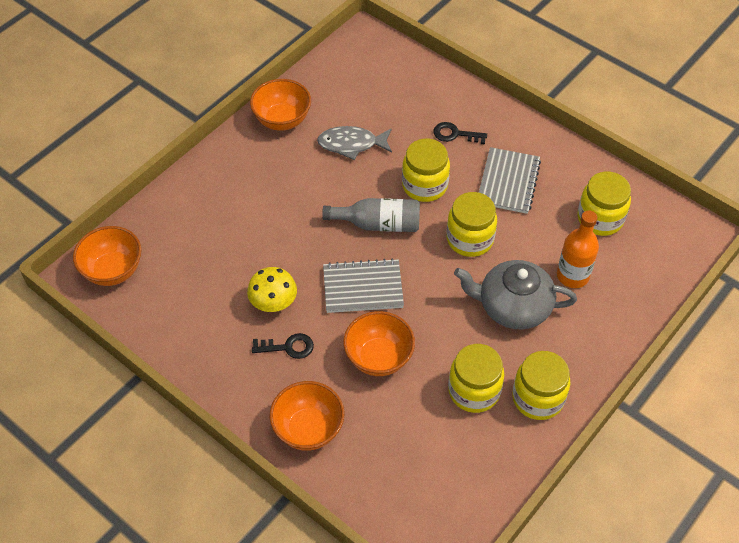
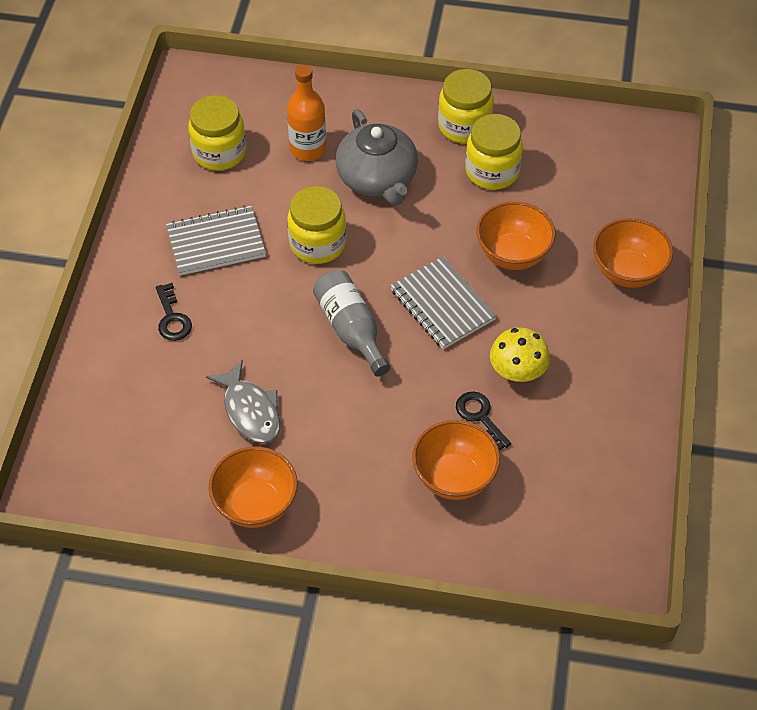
camera: 120 degrees left, 0 degrees up
orange bowl [73,226,141,286] -> orange bowl moved to [412,420,500,500]
black key [252,333,314,359] -> black key moved to [456,392,511,450]
yellow jar [402,139,450,202] -> none

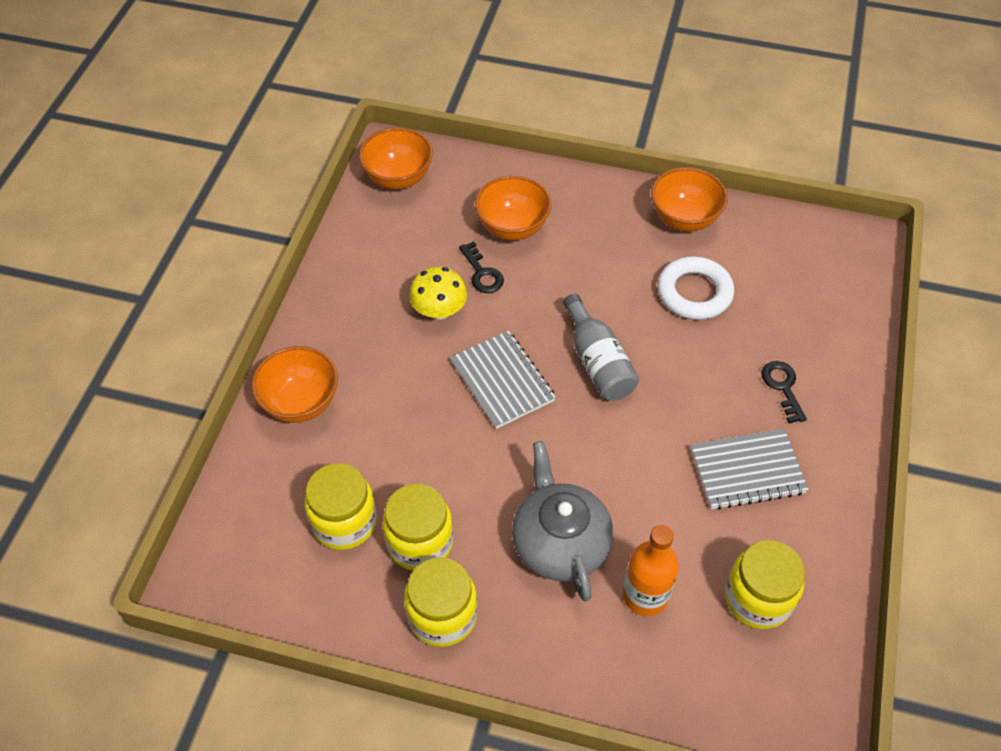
camera: 175 degrees left, 0 degrees up
grey fish [206,359,280,444] -> white ring [658,256,734,320]
yellow jar [288,186,346,264] -> yellow jar moved to [304,463,377,550]
orange bowl [476,201,556,270] -> orange bowl moved to [359,128,433,189]

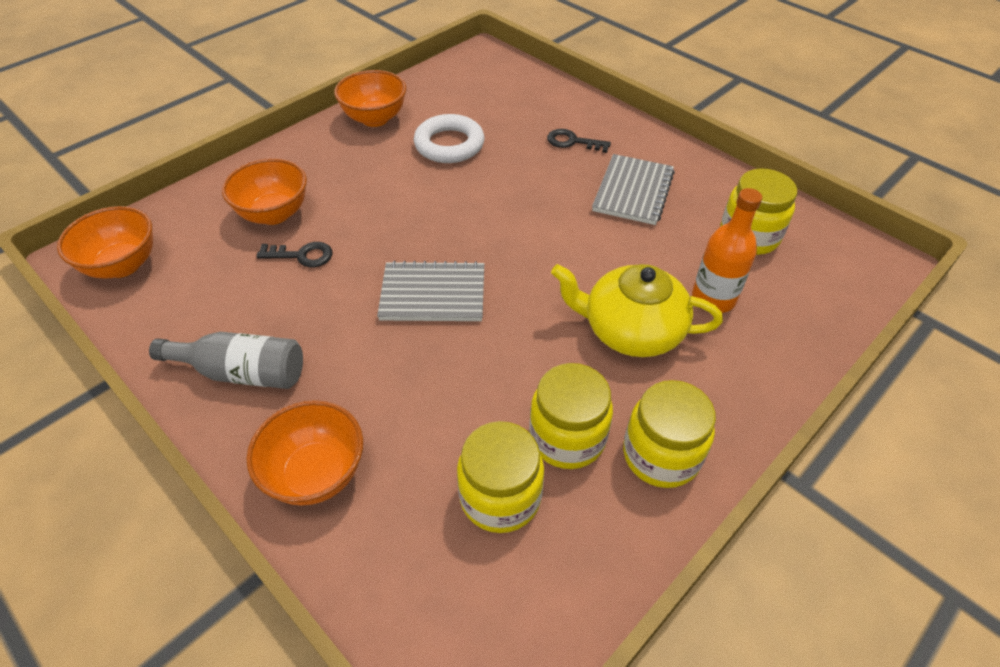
camera: 60 degrees left, 5 degrees down
yellow mushroom [409,267,467,320] -> none
grey teapot [512,441,613,602] -> yellow teapot [551,264,723,357]
grey bottle [563,294,639,401] -> grey bottle moved to [149,332,303,389]

